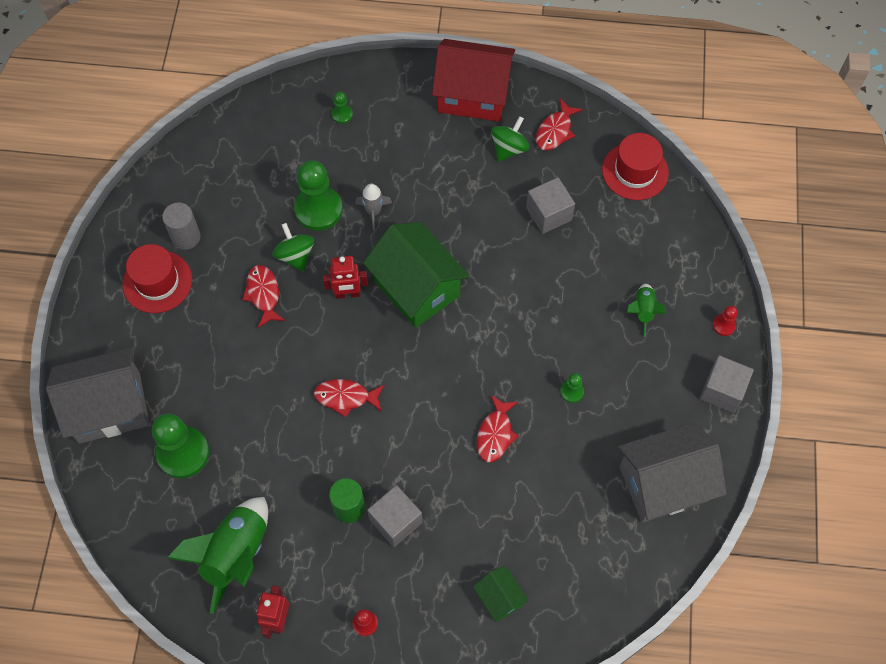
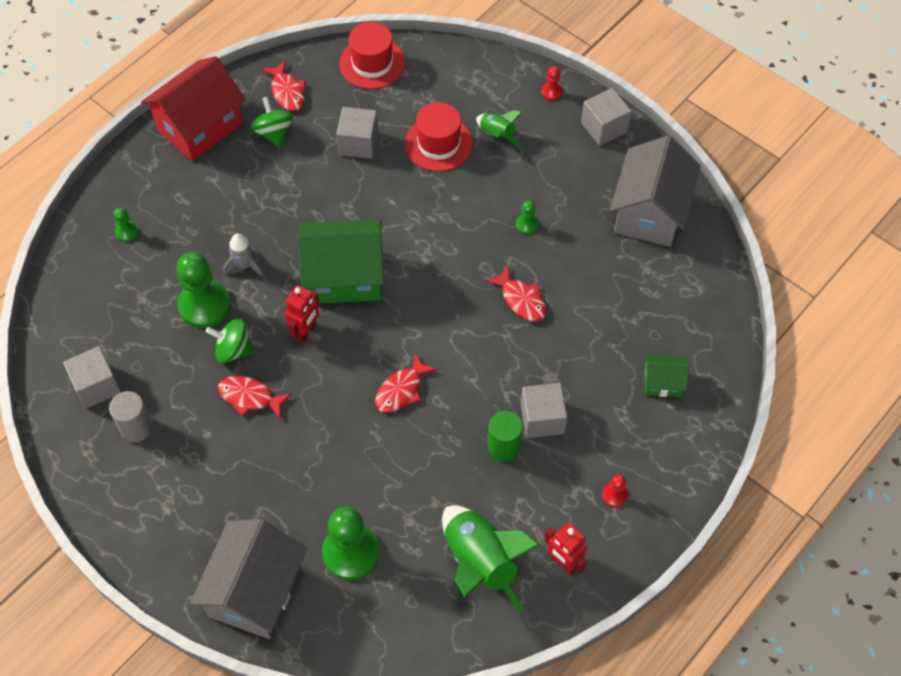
camera: 55 degrees left, 5 degrees down
red hat [123,244,192,313] -> red hat moved to [405,102,473,172]
none -> grey cube [63,346,121,409]

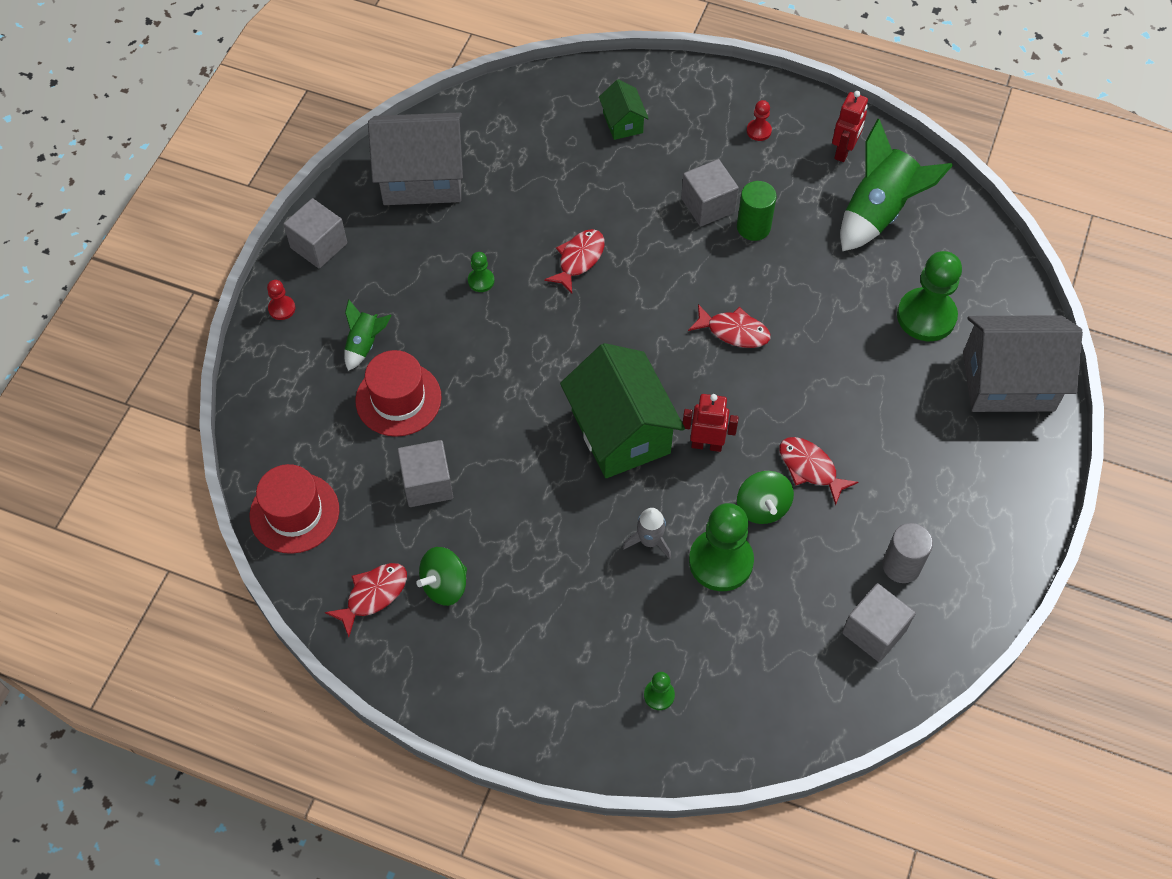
camera: 110 degrees left, 0 degrees up
red house [141,56,246,161] -> none
red fish [218,376,292,419] -> red fish turned 135 degrees clockwise [780,437,858,506]

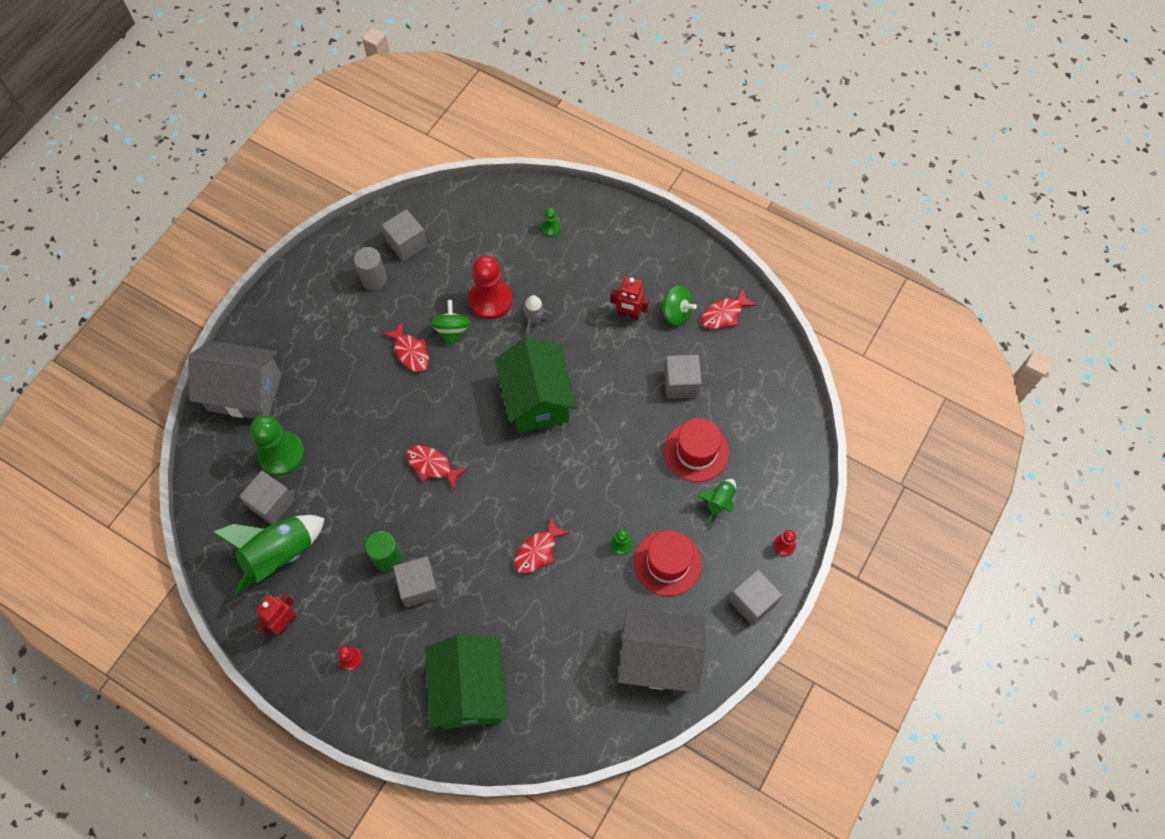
camera: 170 degrees left, 5 degrees up
red hat [250,464,339,554] -> red hat moved to [634,530,702,596]
green spinning top [416,547,467,606] -> green spinning top turned 60 degrees clockwise [660,285,697,326]
green house [599,79,649,140] -> green house [425,634,508,729], size x2.05
red robot [683,394,739,452] -> red robot moved to [611,277,649,321]
green pawn [689,503,754,591] -> red pawn [469,255,513,319]
none -> grey cube [239,471,295,525]

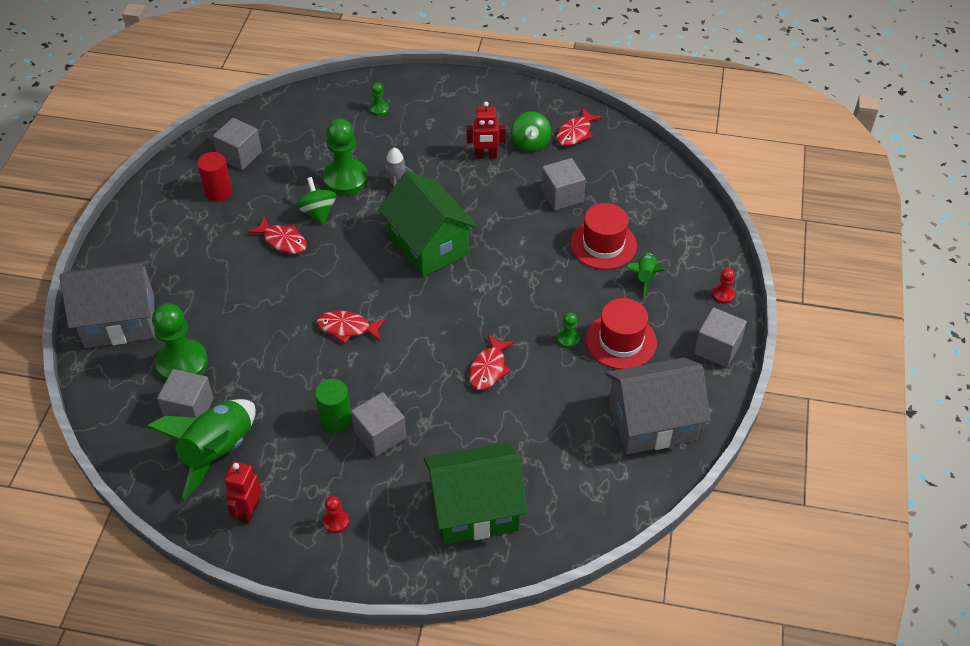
camera: 20 degrees left, 15 degrees down
grey cylinder [354,247,387,290] -> red cylinder [197,152,232,202]
green house [425,634,508,729] -> green house turned 75 degrees counterclockwise [424,442,528,545]
red pawn [469,255,513,319] -> green pawn [323,118,368,195]
green spinning top [660,285,697,326] -> green spinning top turned 75 degrees clockwise [511,111,551,152]

